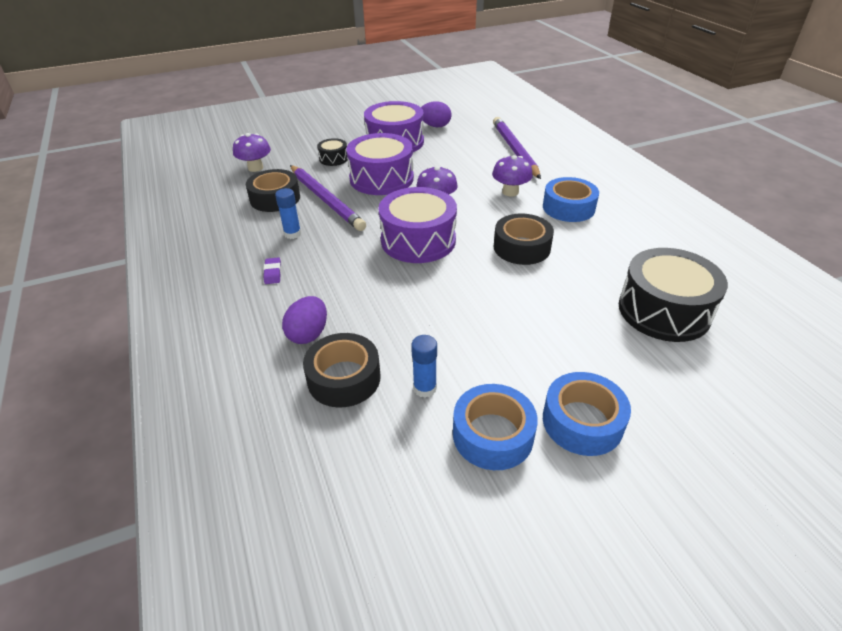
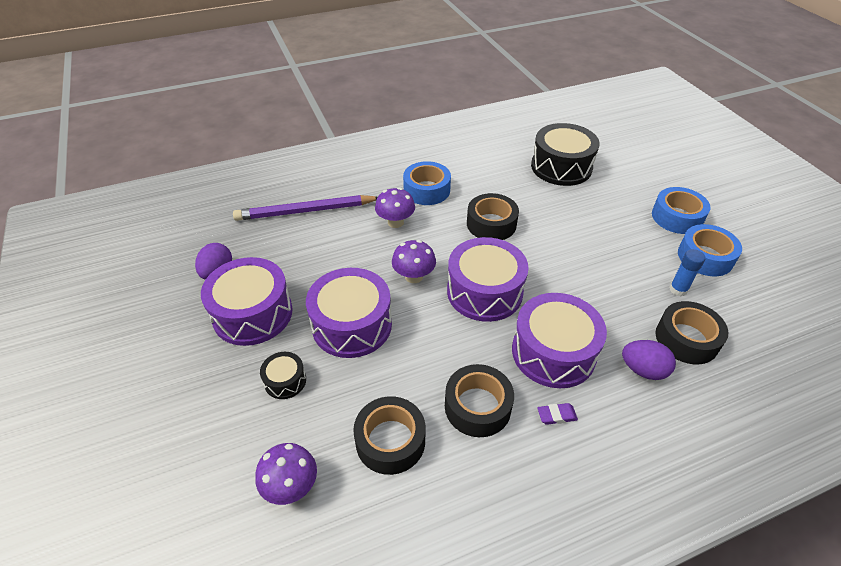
camera: 90 degrees left, 5 degrees up
blue glue stick [275,188,301,239] -> black tape [445,364,514,437]
purple pencil [290,165,366,231] -> none
none -> purple drum [512,293,607,388]

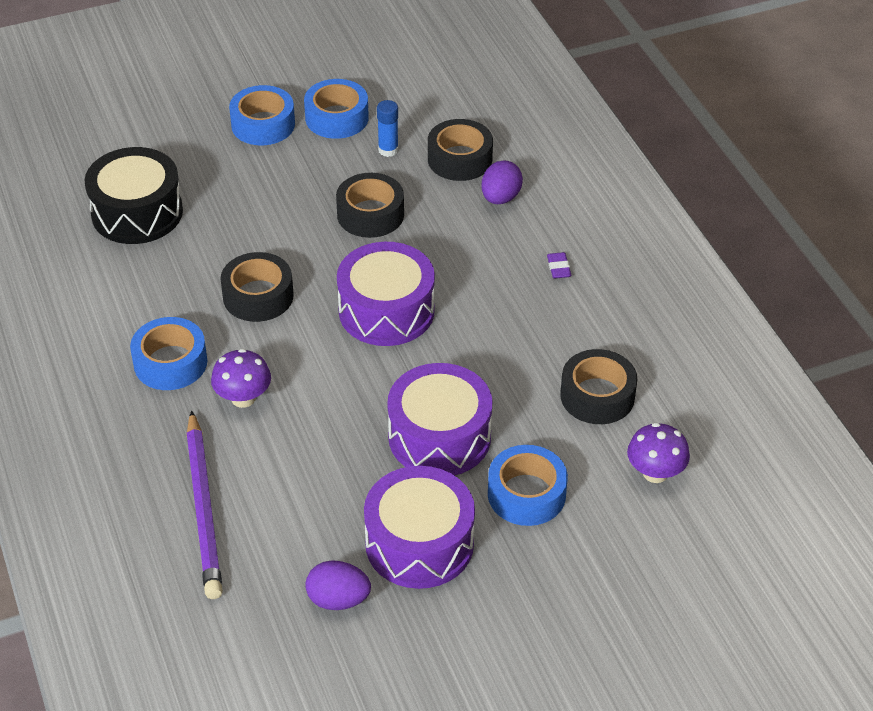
camera: 90 degrees left, 0 degrees up
black drum [260,352,306,399] -> blue tape [488,445,568,526]
purple mushroom [392,240,436,283] -> none
black tape [445,364,514,437] -> black tape moved to [336,173,404,238]
purple drum [512,293,607,388] -> none

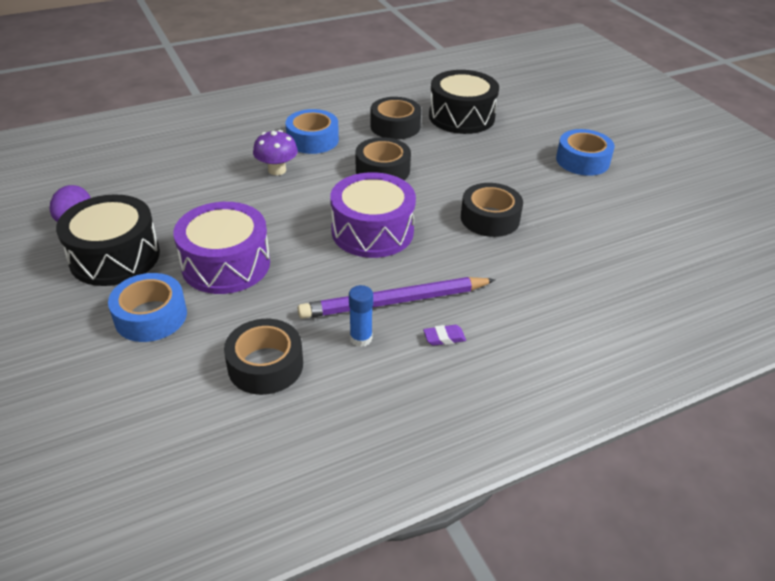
camera: 85 degrees right, 5 degrees down
purple pencil [186,410,223,599] -> purple pencil moved to [298,277,495,319]
blue tape [304,79,369,139] -> none
purple drum [364,466,475,589] -> black drum [56,194,160,286]
blue glue stick [377,100,399,157] -> blue glue stick moved to [349,285,373,347]
black tape [428,119,493,181] -> black tape moved to [370,97,421,139]
purple egg [482,160,523,204] -> none
purple mushroom [627,422,690,483] -> none

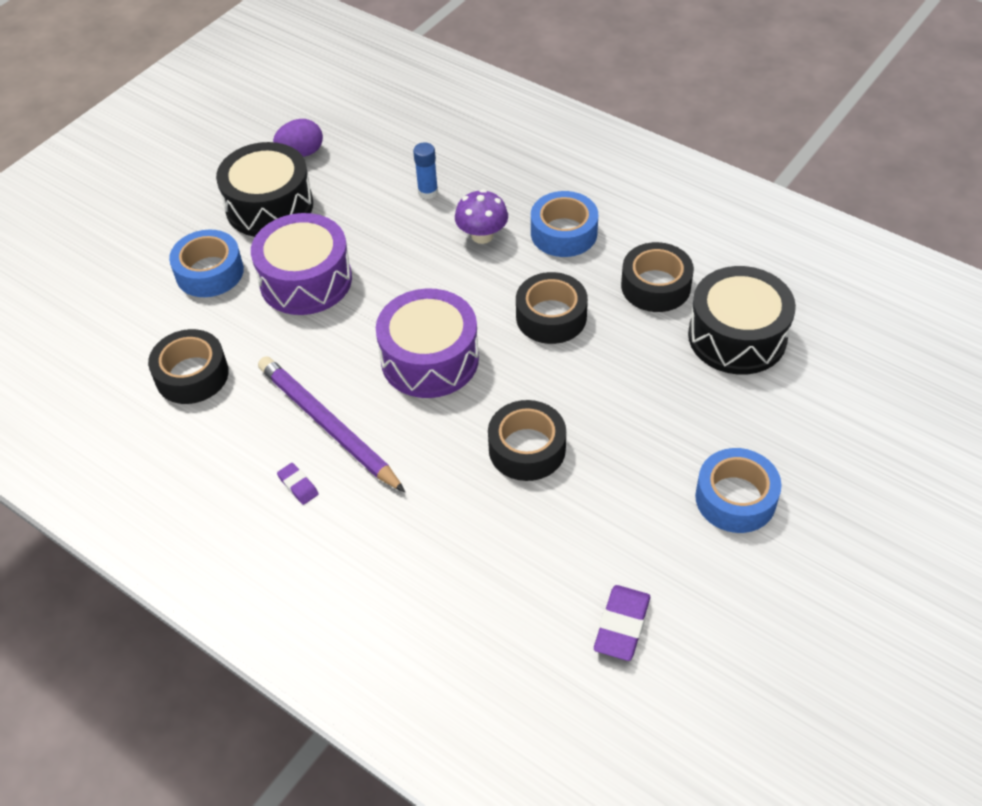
camera: 65 degrees right, 10 degrees up
blue glue stick [349,285,373,347] -> blue glue stick moved to [413,142,438,199]
none -> purple eraser [594,585,650,661]

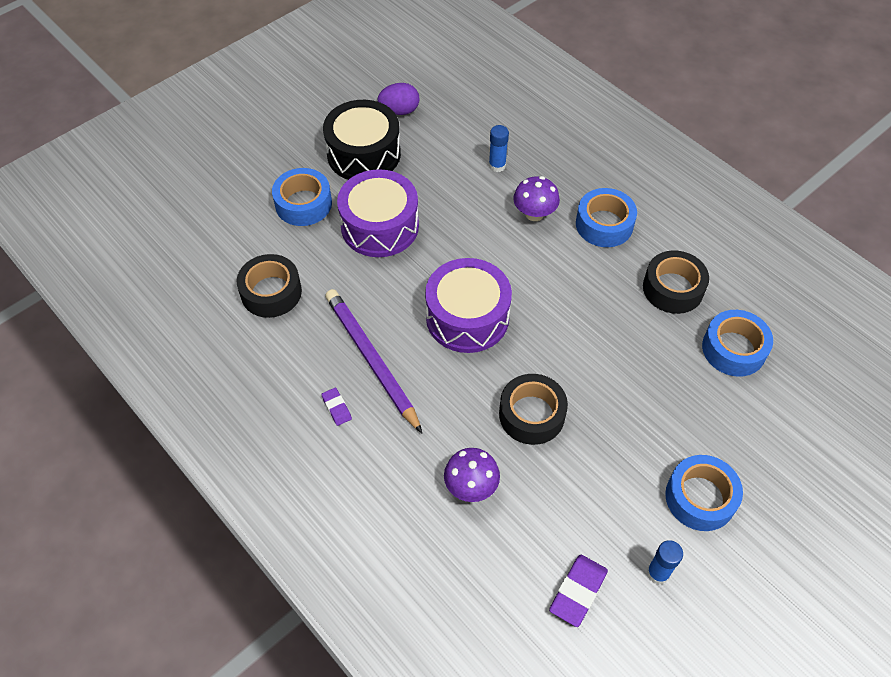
camera: 10 degrees right, 5 degrees up
black tape [516,272,588,344] -> none
black drum [688,266,796,374] -> blue tape [702,310,773,377]
none -> purple mushroom [444,448,500,502]
none -> blue glue stick [647,540,683,584]

